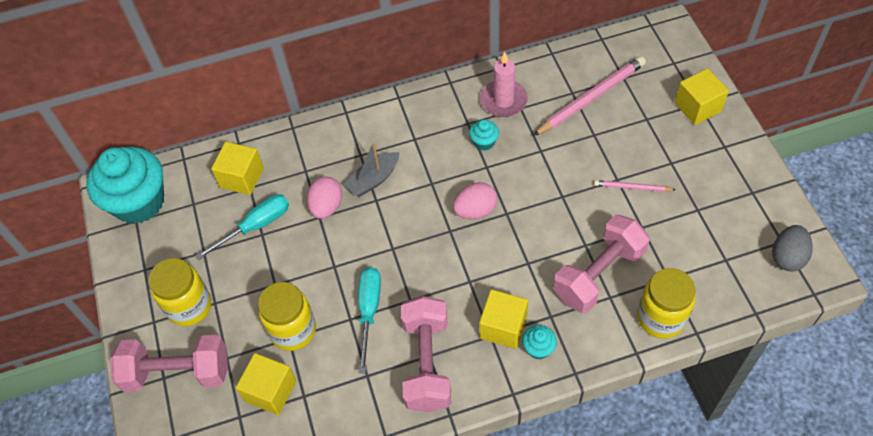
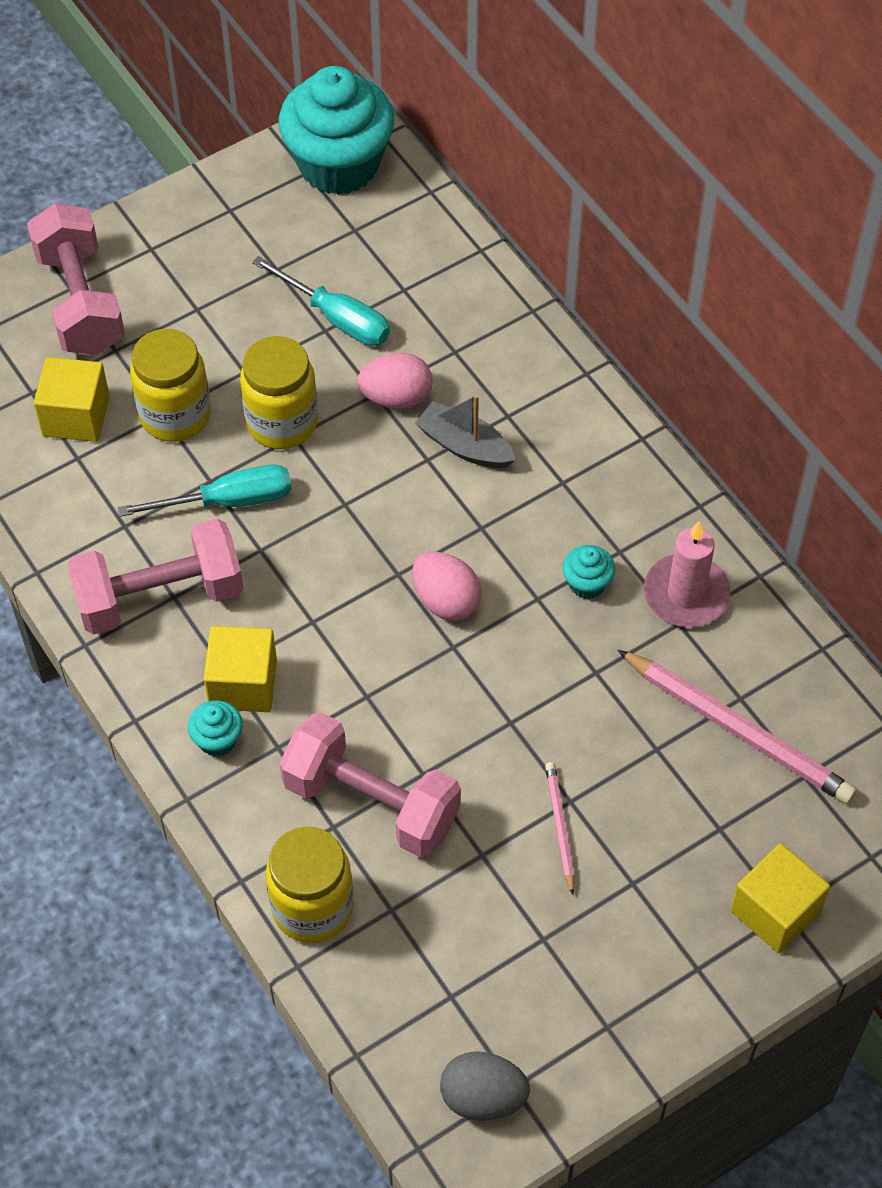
camera: 70 degrees right, 0 degrees up
yellow jar [149,258,211,326] -> yellow jar moved to [240,336,318,449]
yellow cube [211,142,264,195] -> none

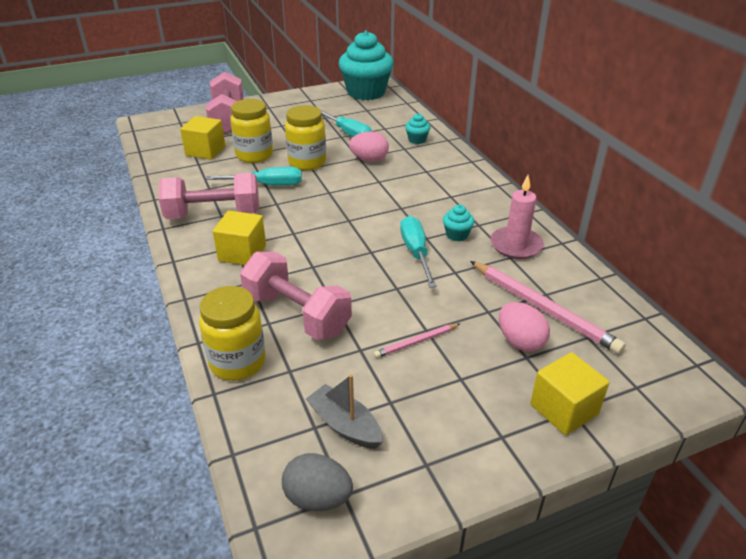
camera: 10 degrees right, 20 degrees down
turquoise cupcake [188,700,243,757] -> turquoise cupcake moved to [405,113,431,144]
pink egg [412,552,482,621] -> pink egg moved to [499,302,550,352]
grey boat [415,394,516,468] -> grey boat moved to [306,374,383,449]
pink pencil [545,762,575,895] -> pink pencil turned 120 degrees counterclockwise [374,324,460,358]
none -> turquoise screwdriver [400,216,437,288]

